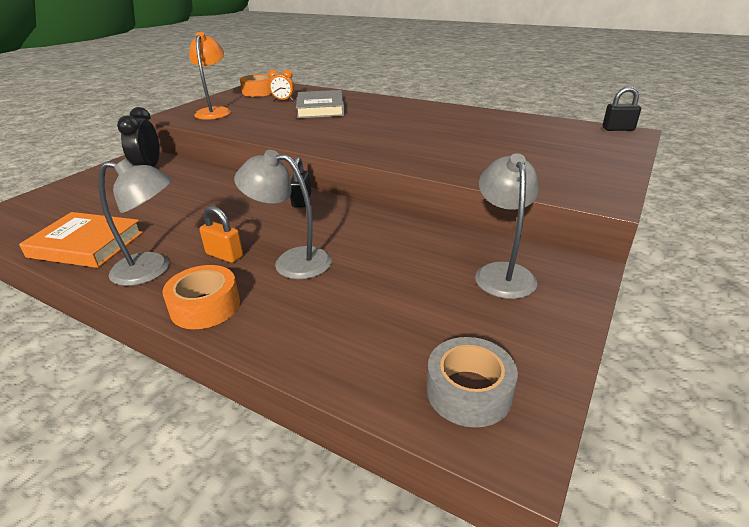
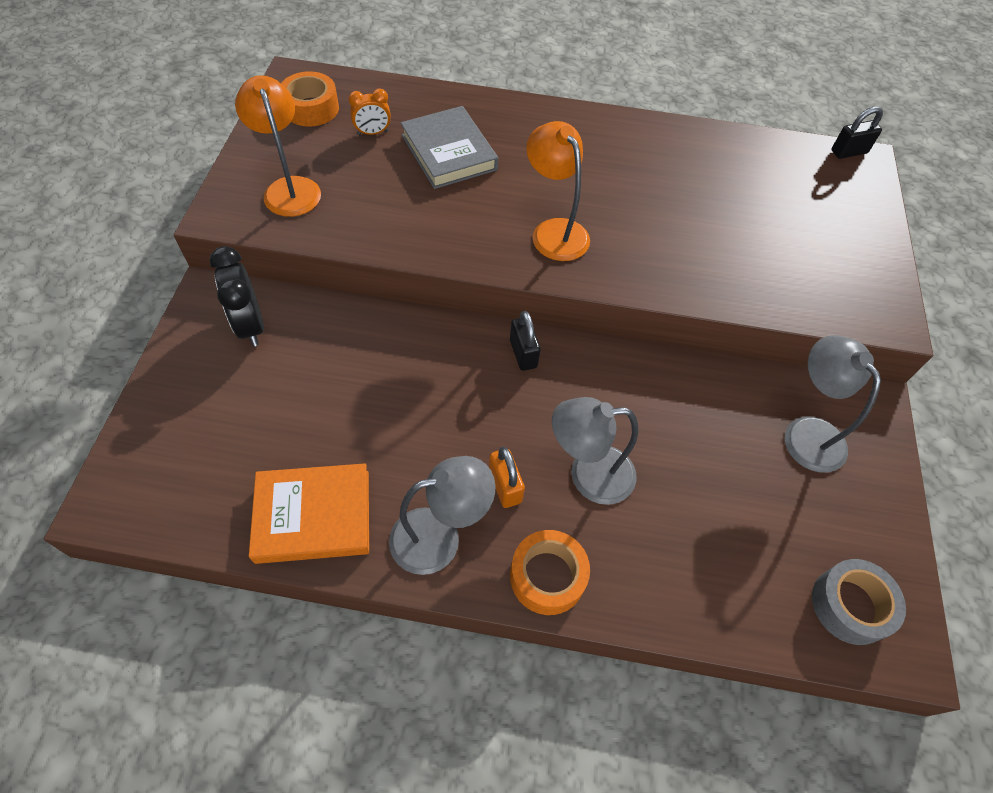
camera: 25 degrees left, 25 degrees up
orange padlock [200,206,243,263] -> orange padlock turned 60 degrees clockwise [489,447,525,508]
none -> orange lamp [526,121,590,261]

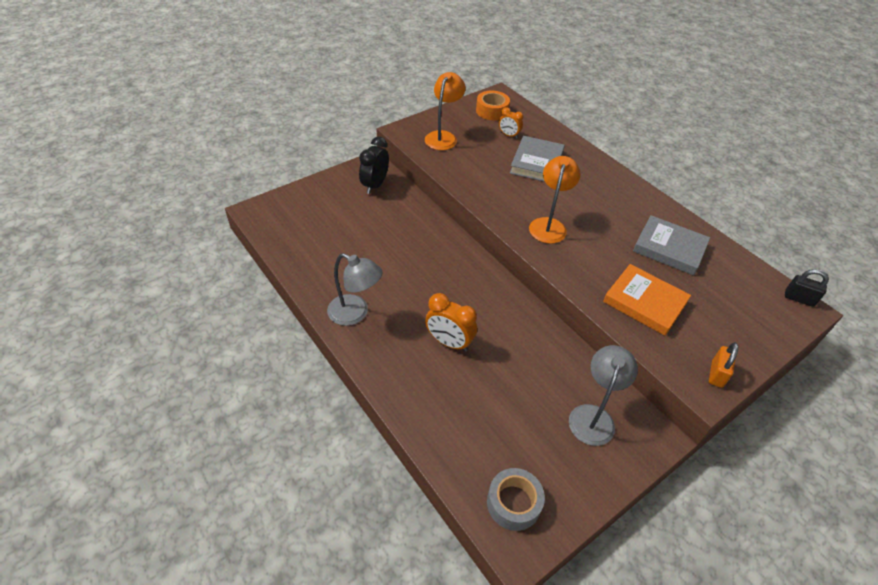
camera: 45 degrees right, 10 degrees down
orange book [249,464,369,564] -> orange book moved to [603,264,691,336]
orange padlock [489,447,525,508] -> orange padlock moved to [709,342,738,388]
black padlock [510,311,541,371] -> none
orange tape [510,530,590,615] -> none
grey lamp [552,397,639,505] -> orange clock [425,293,477,352]
none -> grey book [633,215,710,275]

